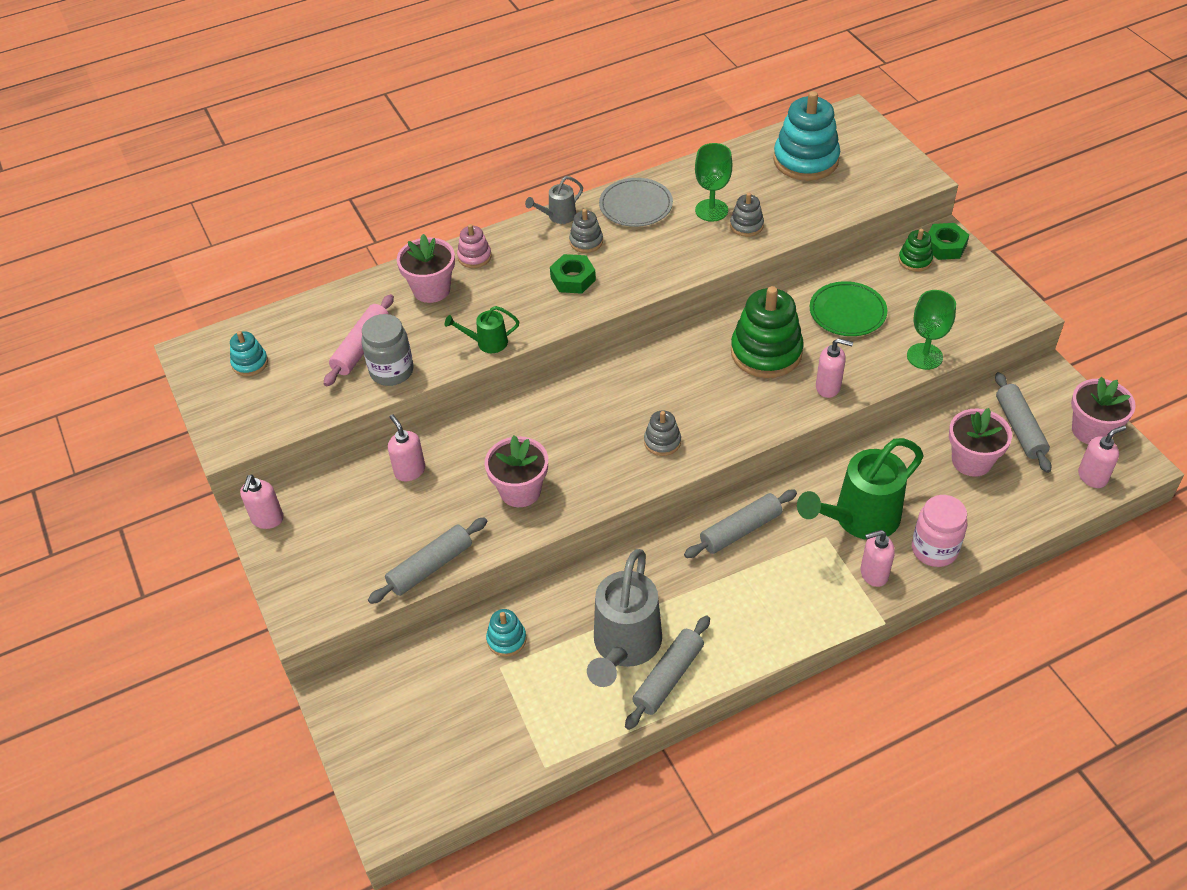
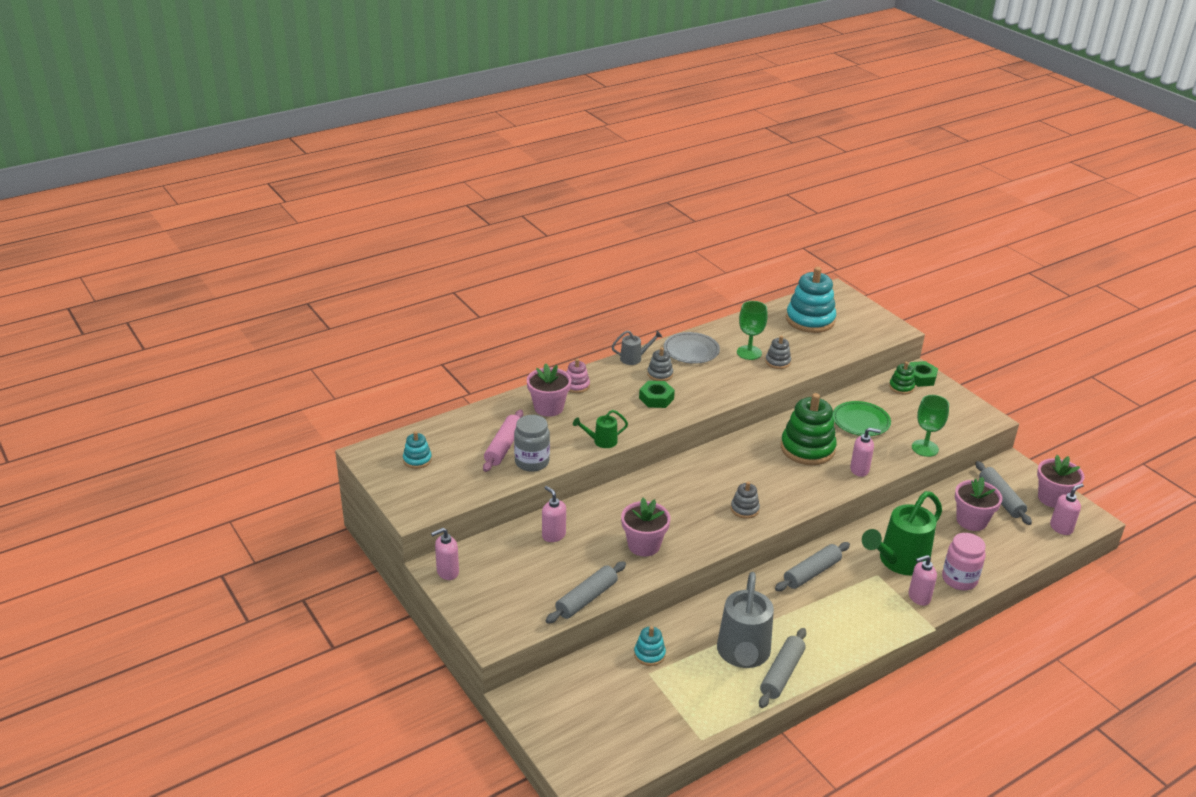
camera: 10 degrees left, 15 degrees down
pink soap dispenser [240,475,284,529] -> pink soap dispenser turned 60 degrees clockwise [431,528,459,580]
grey watering can [525,176,583,224] -> grey watering can turned 150 degrees counterclockwise [612,330,662,365]

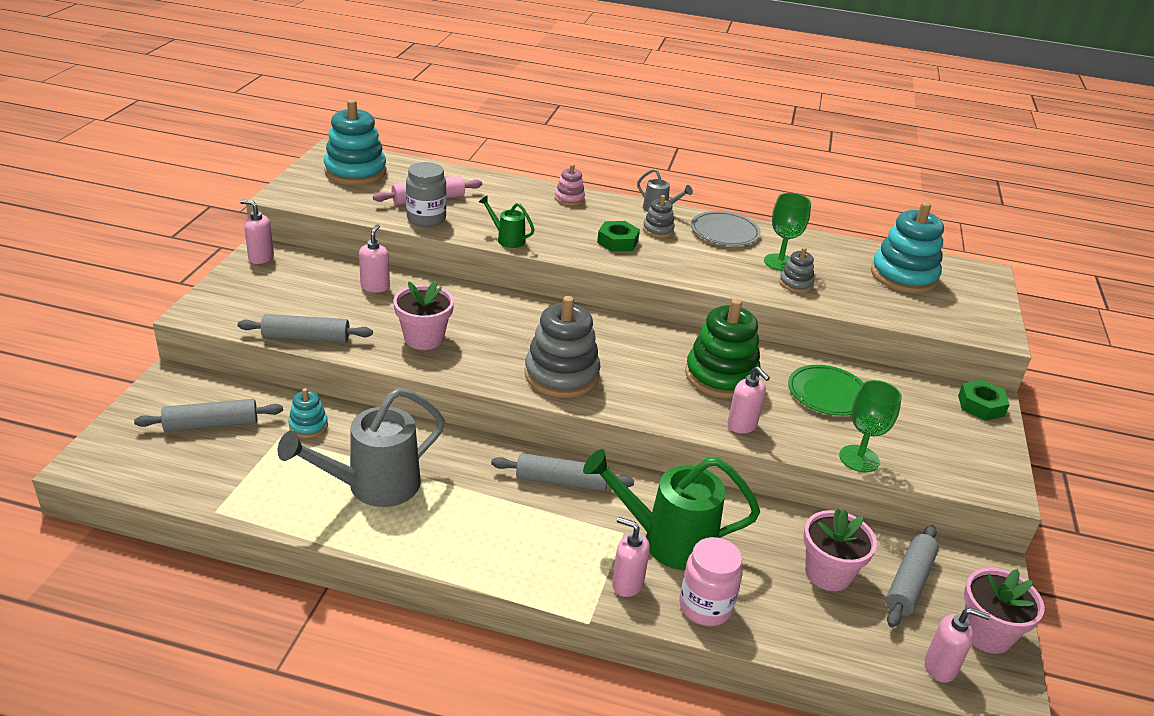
camera: 45 degrees right, 0 degrees up
turquoise stacking toy [403,431,432,469] -> turquoise stacking toy [324,100,387,185], size x2.03
pink flower pot [527,364,571,417] -> none
grey stacking toy [731,482,760,519] -> grey stacking toy [525,296,600,398], size x2.03
grey rolling pin [759,628,806,708] -> grey rolling pin moved to [134,399,283,432]
green stacking toy [889,362,915,394] -> none

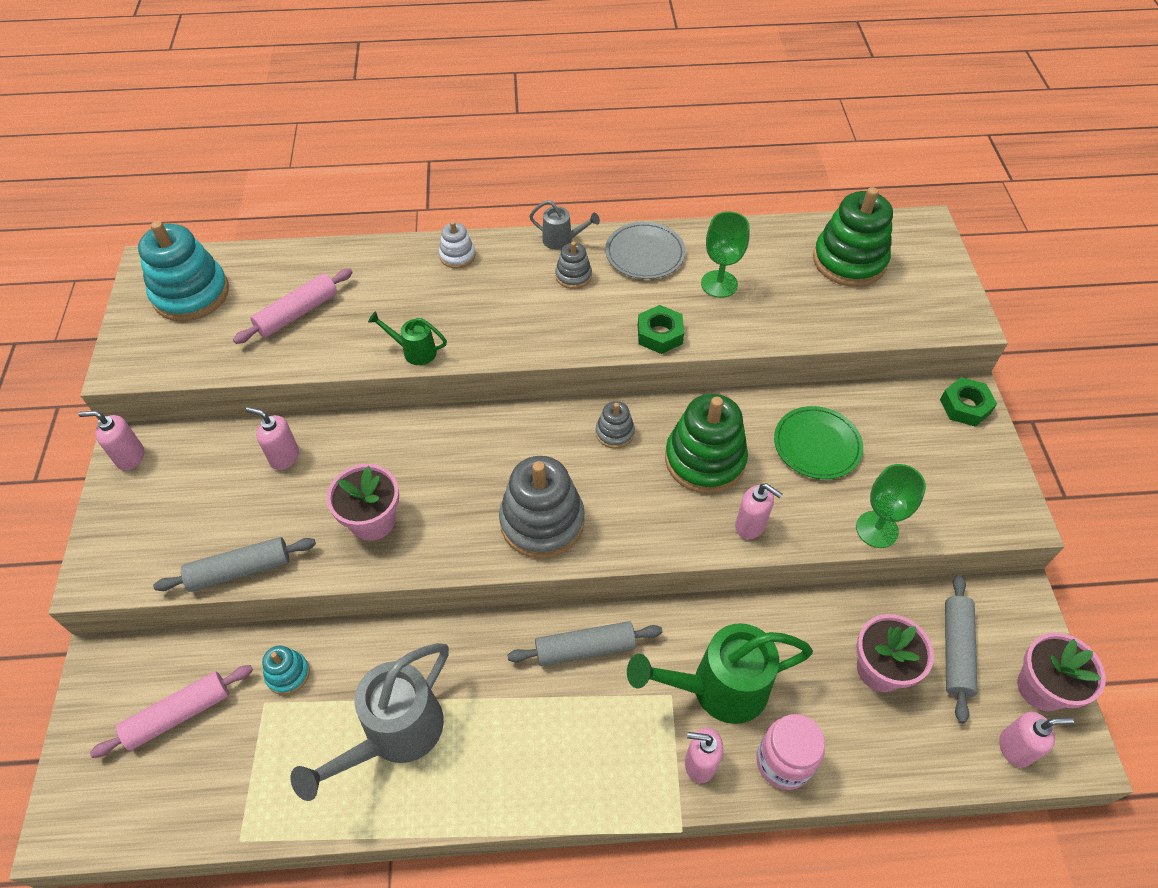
camera: 15 degrees left, 20 degrees up
grey rolling pin [134,399,283,432] -> pink rolling pin [90,665,253,758]
pink soap dispenser [359,224,390,293] -> pink soap dispenser turned 60 degrees counterclockwise [246,407,299,470]
grey jar [406,162,447,227] -> none
pink stacking toy [555,164,585,206] -> white stacking toy [439,221,475,268]
green nut [597,221,640,252] -> green nut moved to [638,305,684,354]
grey stacking toy [779,247,814,293] -> grey stacking toy moved to [596,401,635,449]
turquoise stacking toy [871,202,944,293] -> green stacking toy [813,187,893,287]

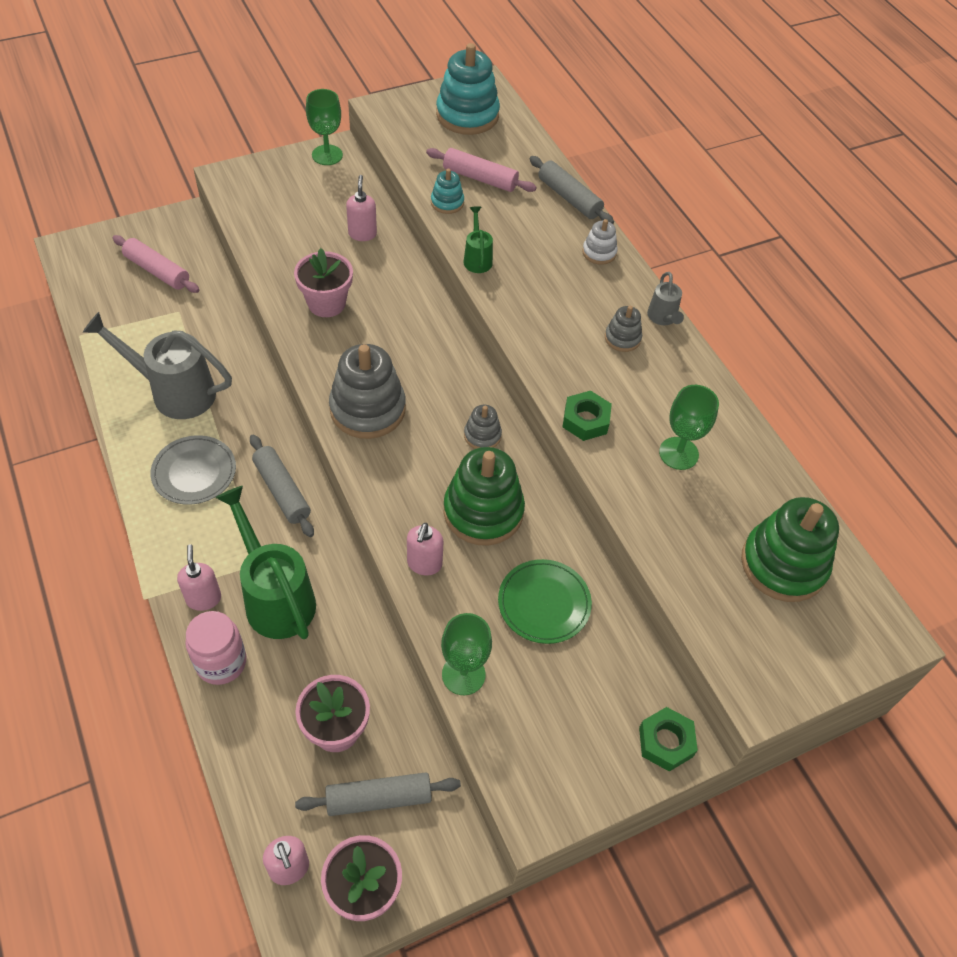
camera: 65 degrees right, 0 degrees up
pink soap dispenser [78,411,144,471] -> green goblet [306,89,343,165]
grey rolling pin [153,537,316,592] -> grey rolling pin moved to [530,156,614,224]
turquoise stacking toy [262,645,310,695] -> turquoise stacking toy moved to [431,169,464,214]
grey plate [605,222,686,279] -> grey plate moved to [151,435,236,505]

